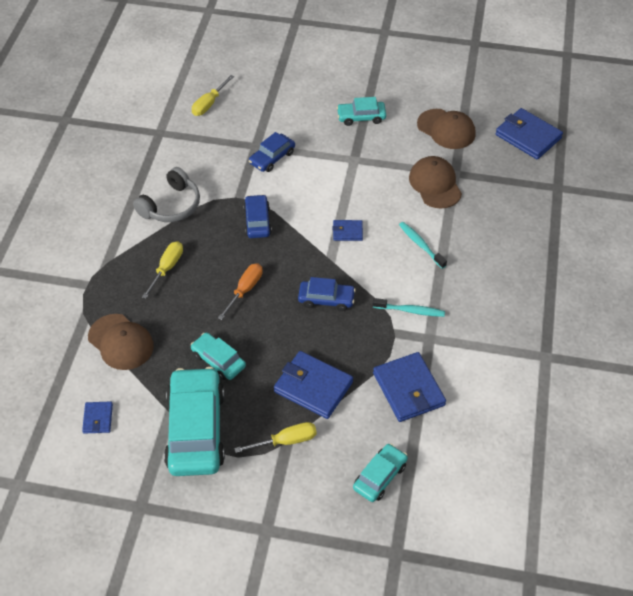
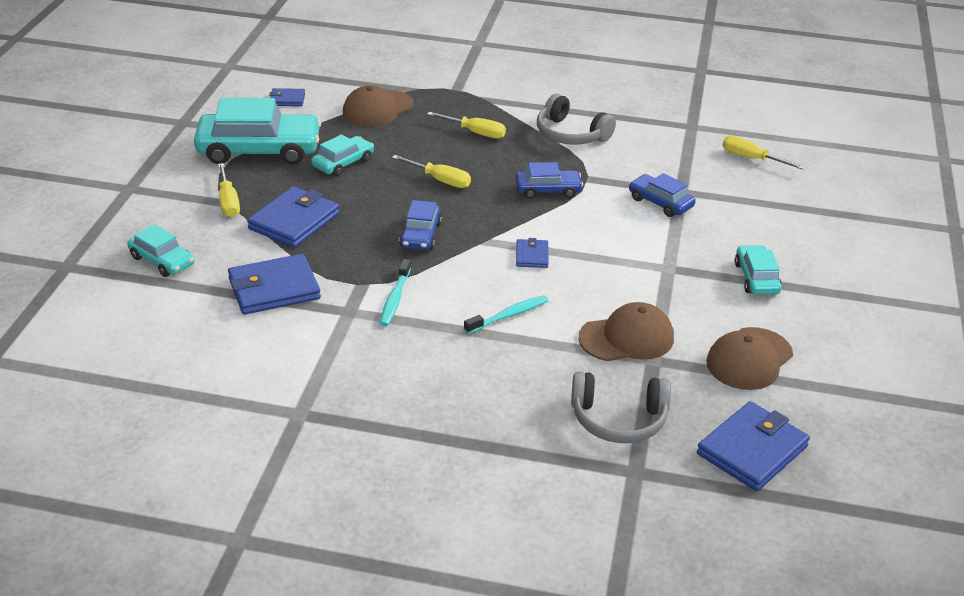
camera: 90 degrees right, 15 degrees down
orange screwdriver [218,264,263,320] -> yellow screwdriver [392,155,471,188]
none -> grey headphones [571,371,671,443]

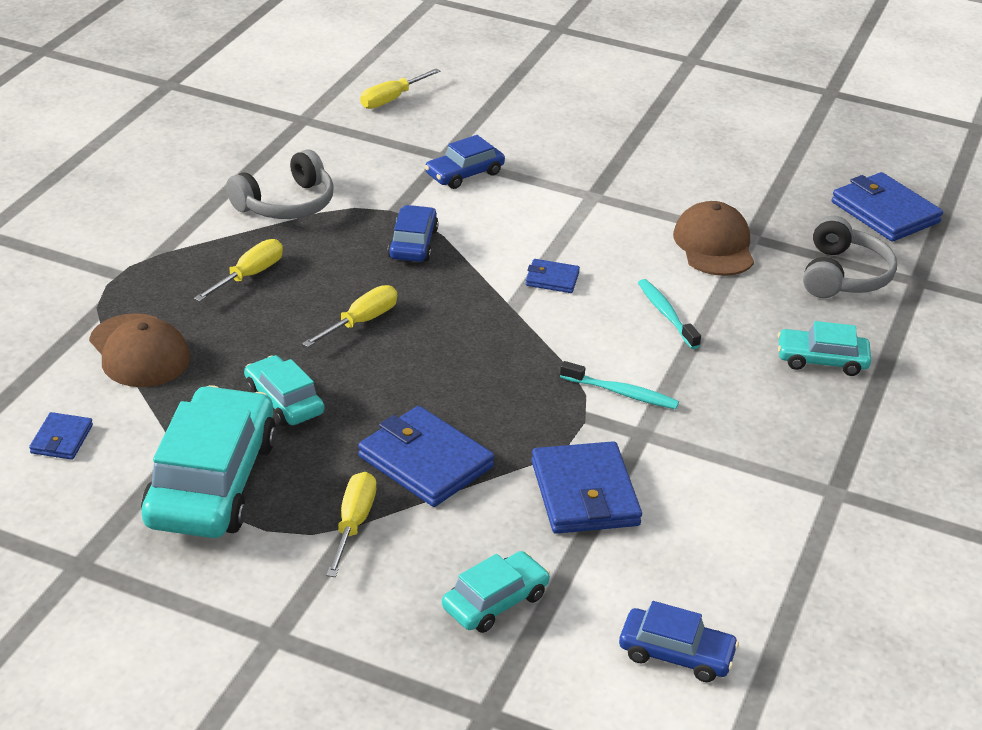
camera: 80 degrees left, 0 degrees up
yellow screwdriver [218,163,240,217] -> yellow screwdriver turned 75 degrees counterclockwise [326,472,376,577]
blue car [399,200,442,250] -> blue car moved to [619,601,739,682]
brown cap [706,327,793,390] -> none
turquoise car [735,245,782,295] -> turquoise car moved to [778,321,871,376]

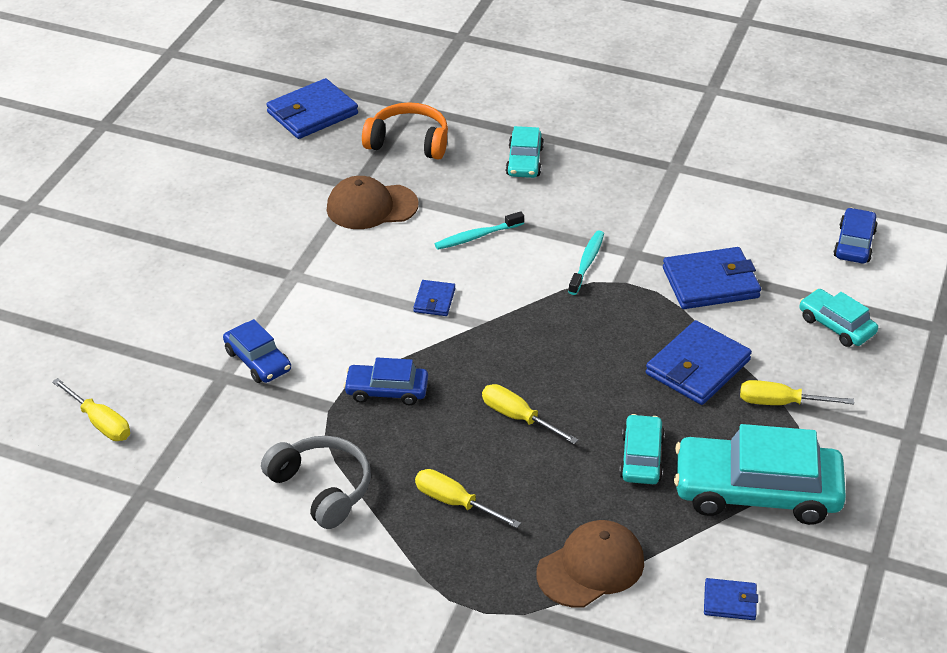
camera: 90 degrees left, 5 degrees up
turquoise car [244,355,324,426] -> turquoise car turned 135 degrees clockwise [619,414,665,484]
grey headphones [803,215,897,298] -> orange headphones [362,102,448,160]

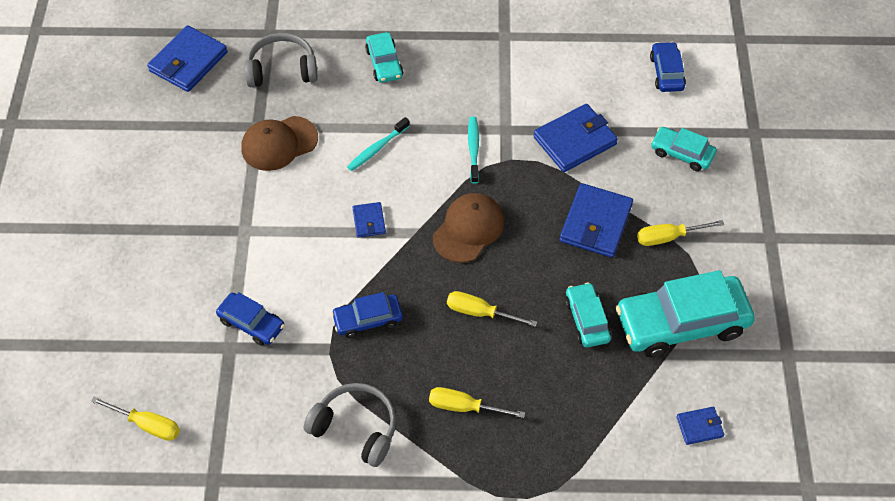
camera: 20 degrees left, 15 degrees up
orange headphones [362,102,448,160] -> grey headphones [244,33,318,87]
brown cap [536,520,644,608] -> brown cap moved to [433,193,504,263]

